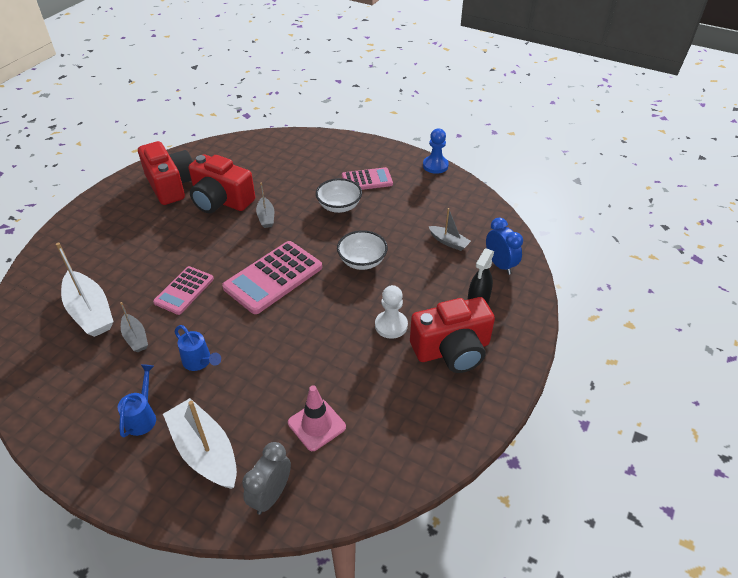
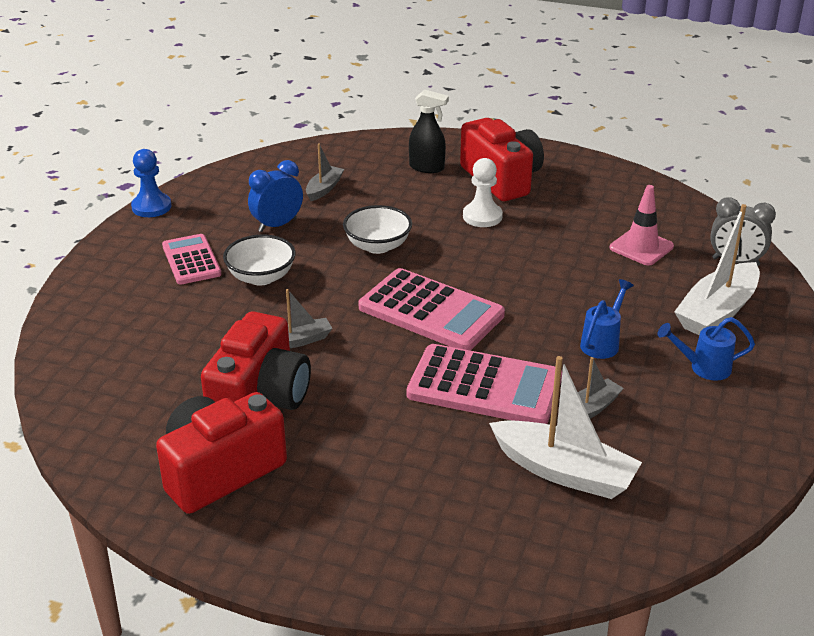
camera: 100 degrees left, 10 degrees down
white boat [56,243,114,337] -> white boat turned 75 degrees clockwise [489,356,642,499]
pink calculator [153,266,214,315] -> pink calculator [407,344,562,424], size x1.62
blue clock [486,217,523,275] -> blue clock moved to [248,160,303,232]

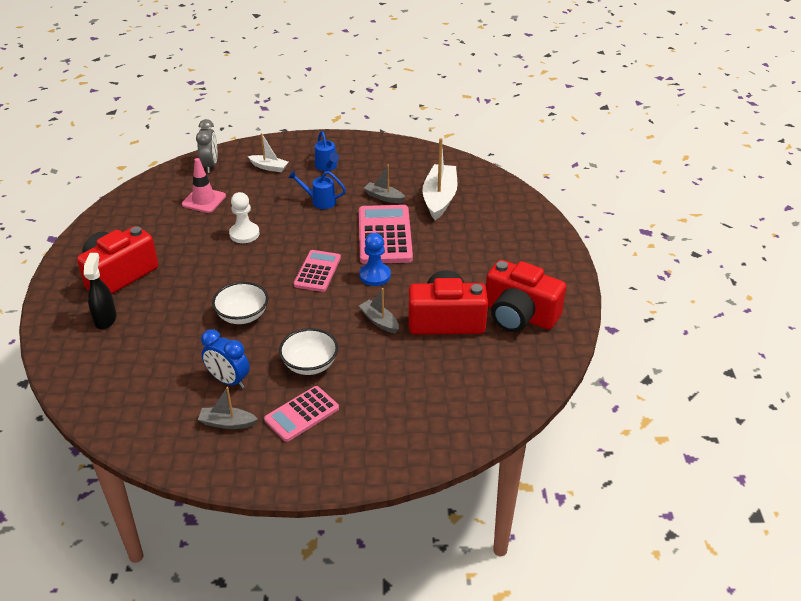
camera: 110 degrees left, 5 degrees up
blue pawn [131,149,171,217] -> blue pawn moved to [359,233,391,286]
grey boat [306,143,344,201] -> grey boat moved to [198,387,258,429]
pink calculator [359,268,505,350] -> pink calculator [293,250,341,292], size x0.62
white pawn [463,158,503,227] -> white pawn moved to [229,192,260,243]
white boat [674,204,760,335] -> white boat [248,133,288,172], size x0.54

